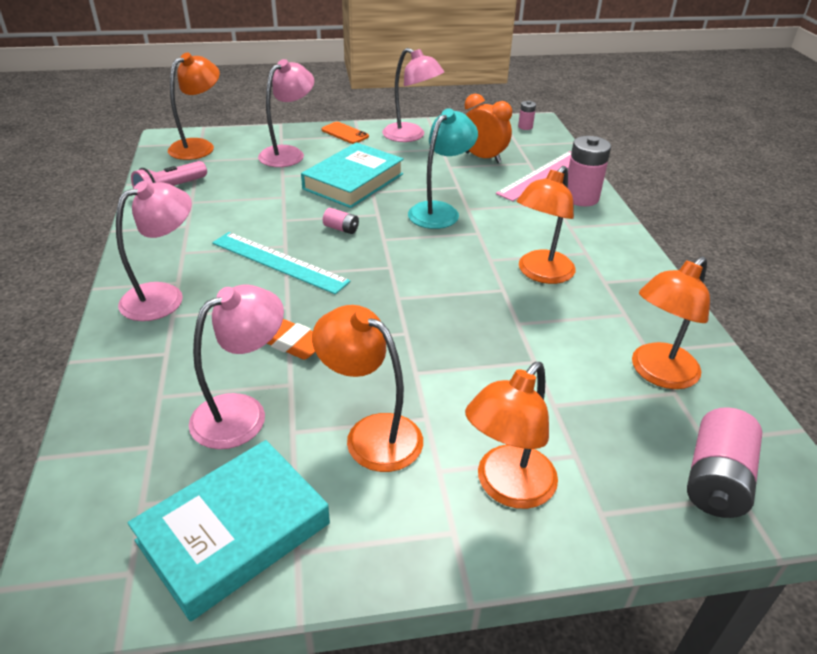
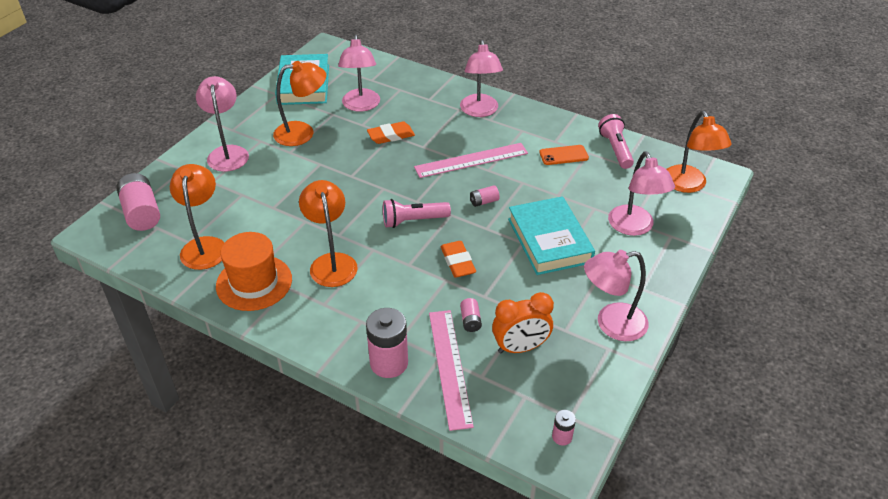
camera: 130 degrees right, 5 degrees up
turquoise ruler [212,232,351,294] -> pink ruler [414,143,528,178]
orange phone [321,122,369,144] -> orange phone moved to [539,145,589,165]
turquoise lamp [408,108,478,229] -> orange eraser [440,241,476,278]
orange lamp [465,362,558,509] -> pink lamp [196,76,249,172]
none -> orange hat [216,232,292,311]
none -> pink flashlight [383,199,451,228]
none -> pink battery [460,298,482,332]

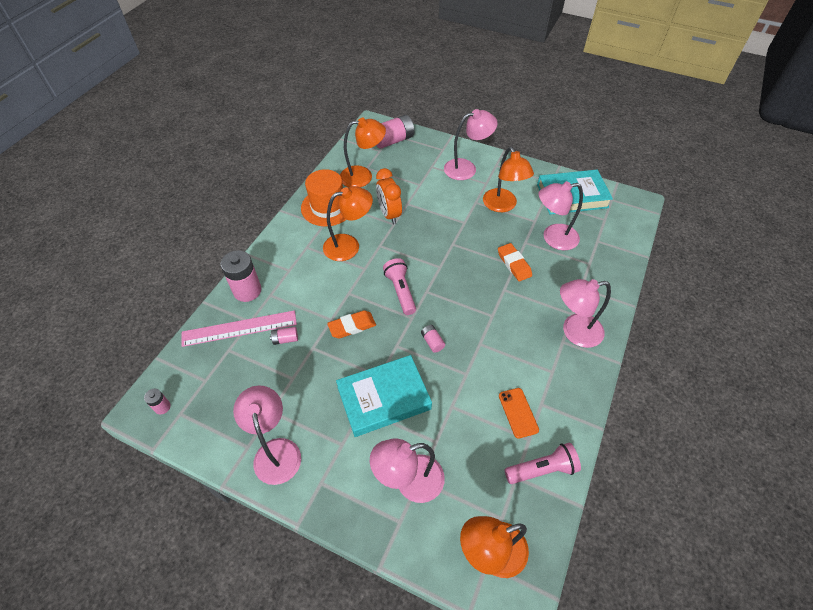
camera: 85 degrees right, 10 degrees up
pink ruler [414,143,528,178] -> none
orange clock [492,292,554,353] -> orange clock moved to [376,168,402,224]

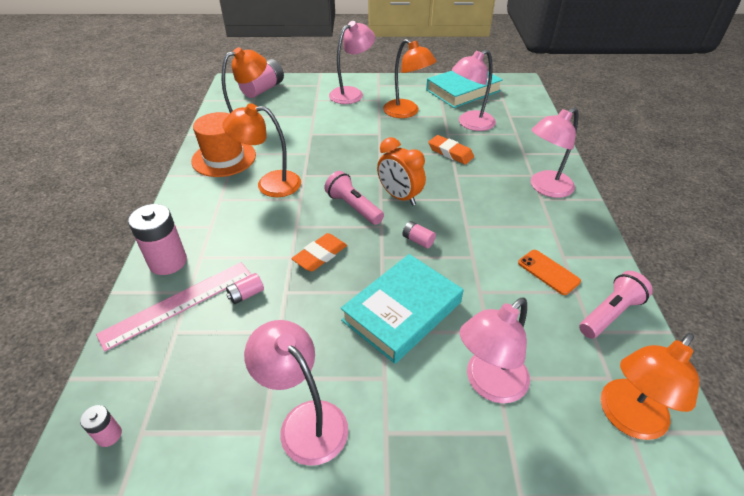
camera: 25 degrees left, 10 degrees down
orange lamp [323,186,373,261] -> orange lamp turned 135 degrees counterclockwise [222,103,301,197]
orange clock [376,168,402,224] -> orange clock moved to [377,137,426,206]

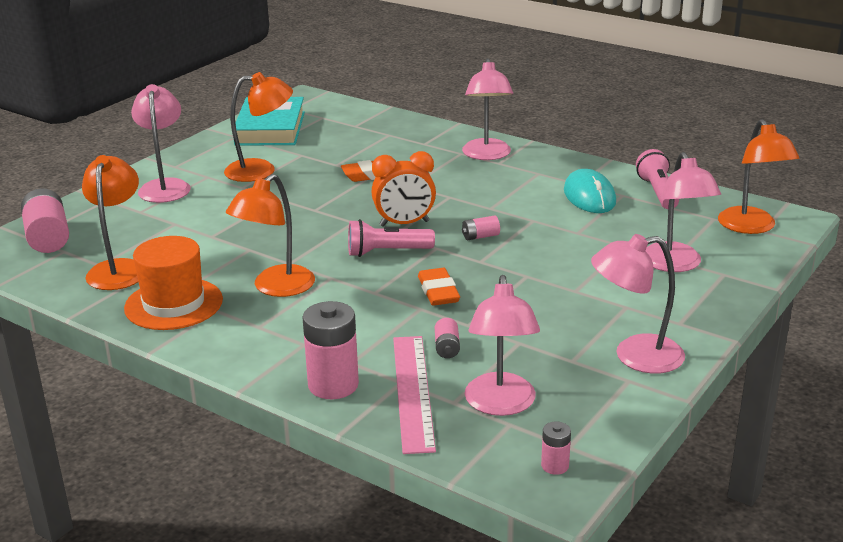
camera: 55 degrees left, 15 degrees down
turquoise book [341,254,463,364] -> none
pink lamp [452,50,496,131] -> pink lamp moved to [465,275,540,416]
orange phone [518,250,581,295] -> turquoise mouse [564,169,616,213]

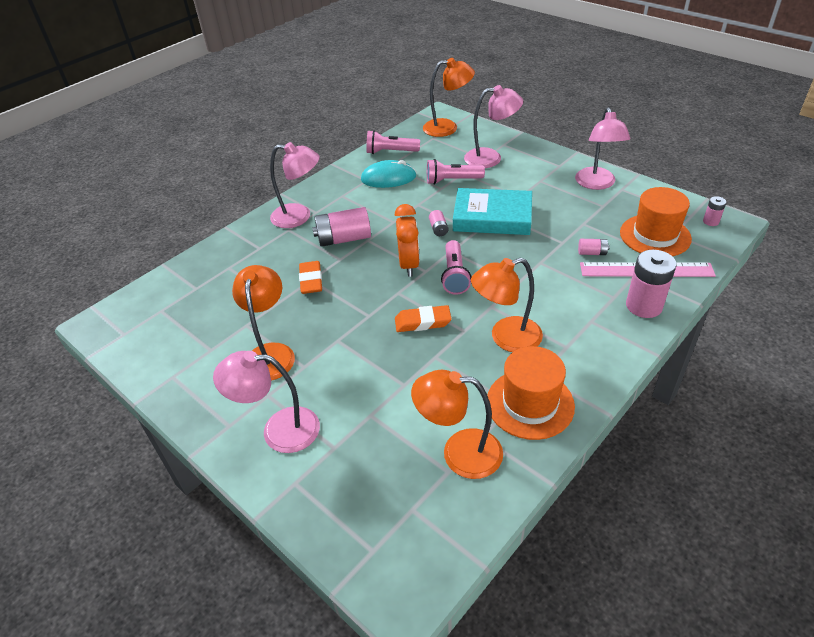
camera: 80 degrees left, 15 degrees up
pink battery [21,188,69,253] -> pink battery moved to [312,207,371,247]
orange lamp [226,174,315,297] -> orange lamp turned 120 degrees clockwise [471,258,543,352]
turquoise book [234,97,305,146] -> turquoise book moved to [453,188,532,235]
orange eraser [418,268,460,306] -> orange eraser moved to [395,305,452,332]
pink lamp [465,275,540,416] -> orange hat [620,187,692,256]
none -> pink flashlight [427,159,485,185]

